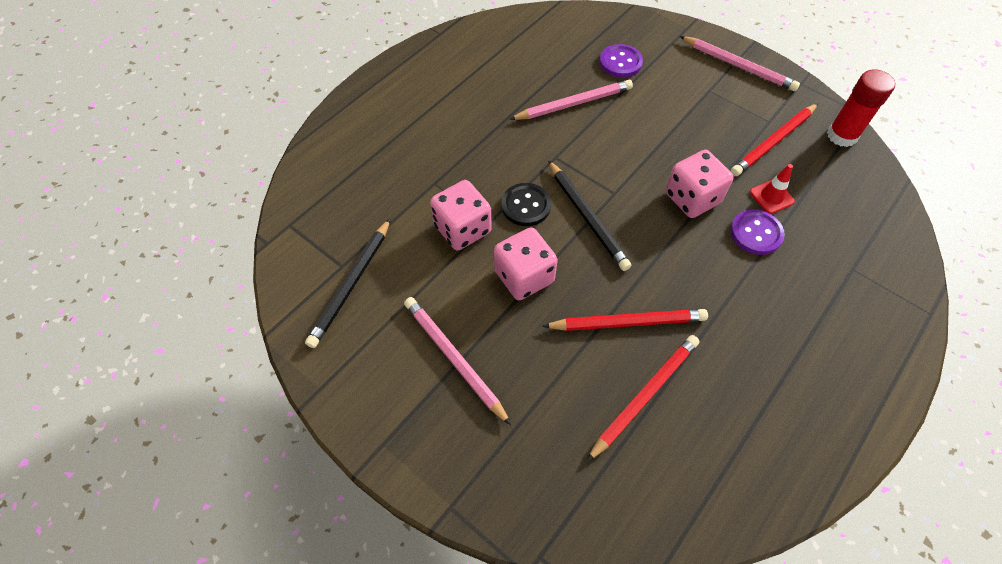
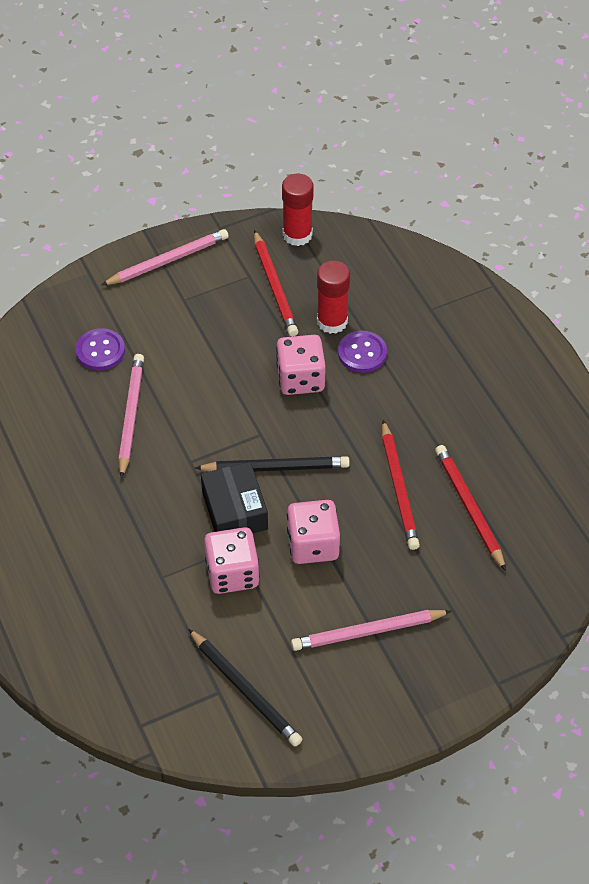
camera: 65 degrees left, 5 degrees down
black button [502,183,551,226] -> black box [201,462,268,533]
red pencil [542,309,708,331] -> red pencil turned 150 degrees clockwise [382,420,420,550]
red traffic cone [750,164,795,214] -> red glue stick [317,260,350,334]

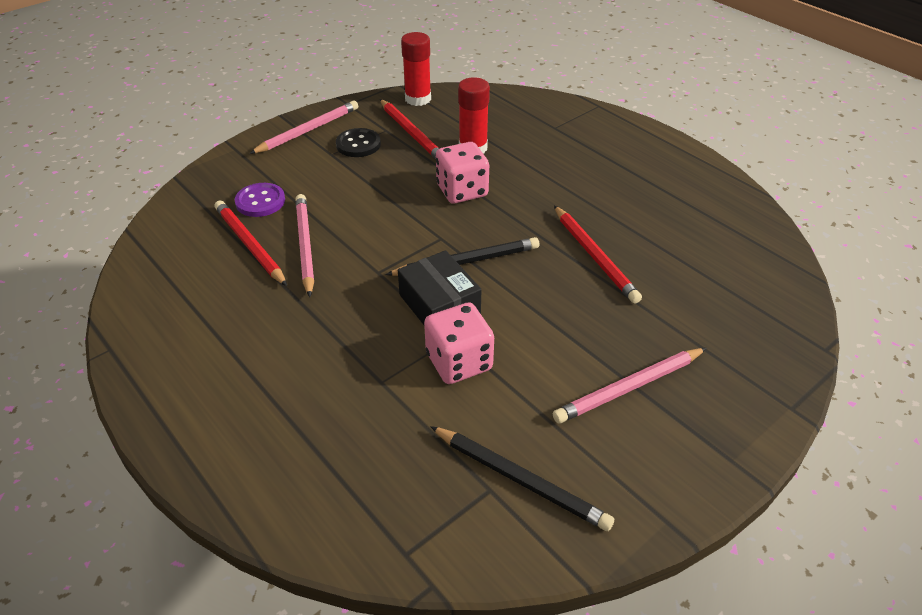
camera: 15 degrees left, 10 degrees down
pink dice [287,500,340,564] -> none
purple button [338,331,387,373] -> none
red pencil [435,445,506,571] -> red pencil moved to [215,200,287,286]
none -> black button [336,128,381,157]

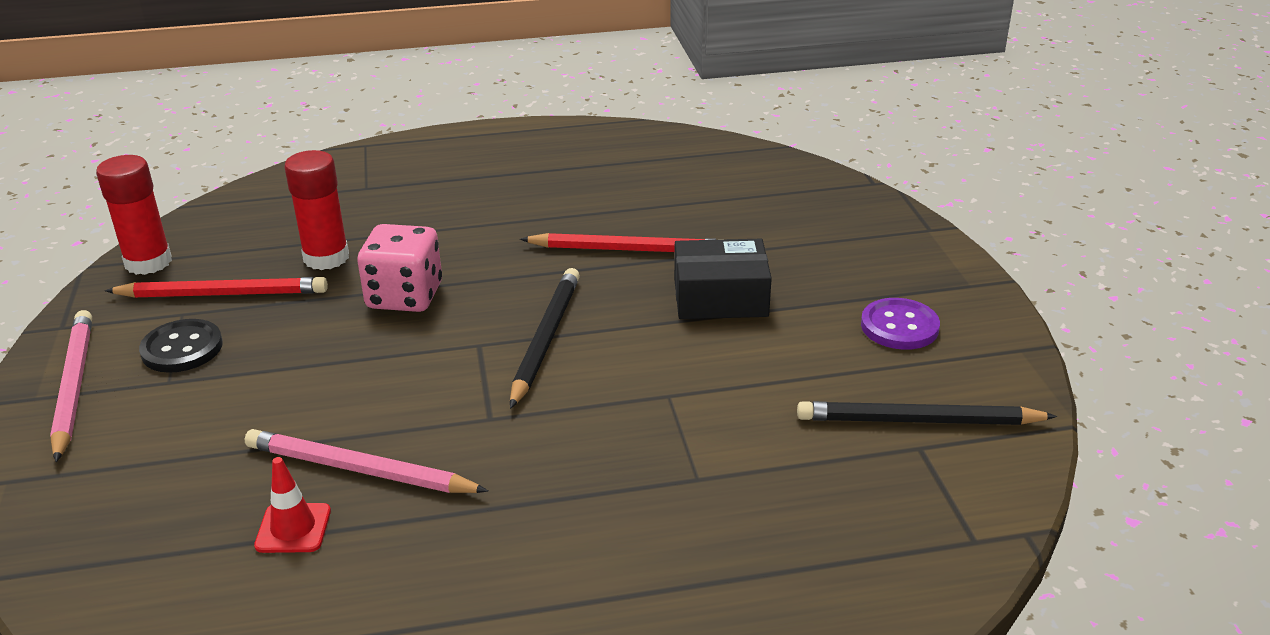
camera: 60 degrees left, 10 degrees down
red pencil [215,200,287,286] -> red traffic cone [254,457,331,553]
purple button [235,183,285,217] -> purple button moved to [861,298,940,350]
black box [398,250,481,325] -> black box moved to [674,239,772,319]
pink dice [424,303,494,384] -> none
black pencil [430,426,614,531] -> black pencil turned 150 degrees counterclockwise [797,401,1057,425]
pink pencil [553,348,707,423] -> none

